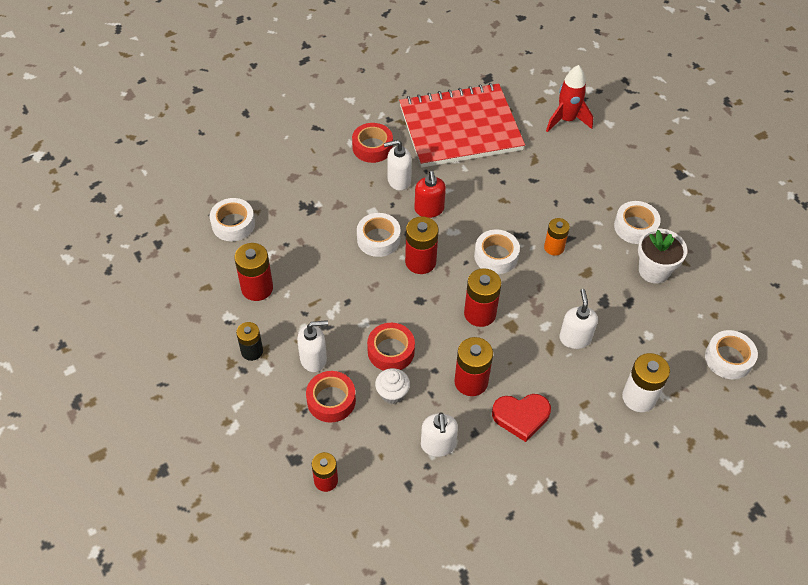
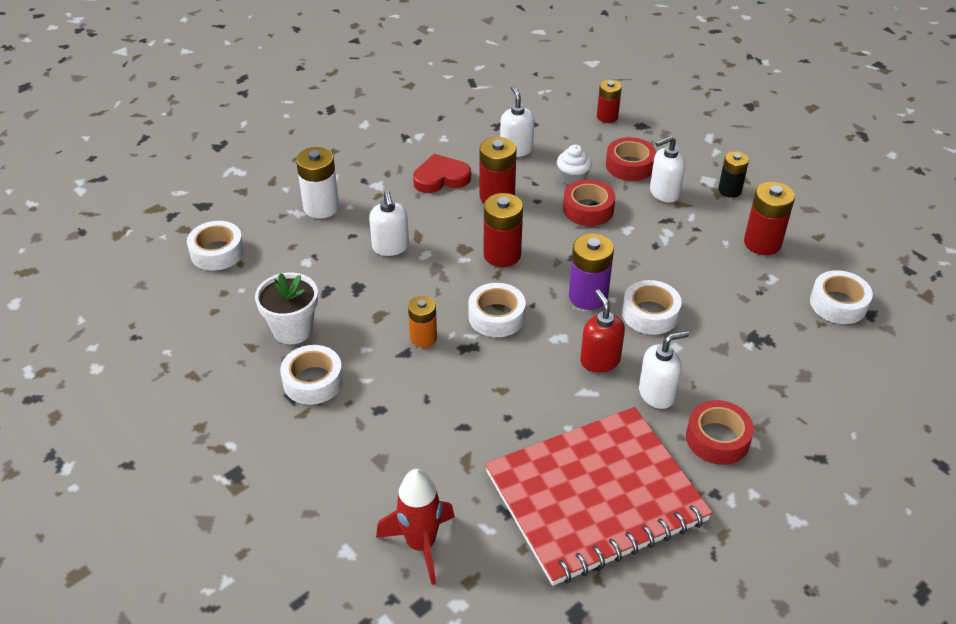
camera: 170 degrees right, 10 degrees down
red battery [405,217,439,274] -> purple battery [569,233,614,310]

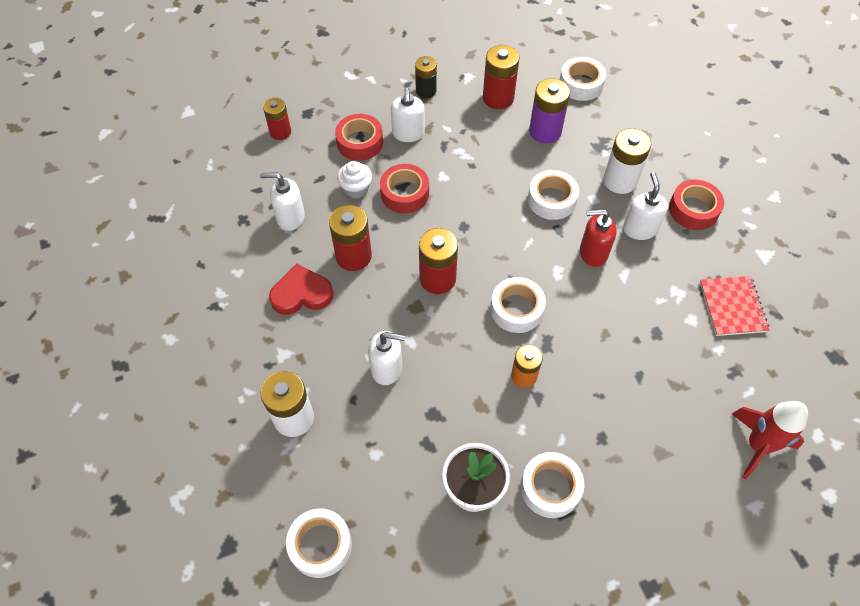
camera: 70 degrees left, 15 degrees up
red heart [413,154,471,193] -> red heart turned 75 degrees clockwise [269,264,333,315]
red notebook [485,407,713,586] -> red notebook [700,276,769,336], size x0.45
purple battery [569,233,614,310] -> purple battery moved to [529,78,570,143]
none -> white battery [603,128,651,194]

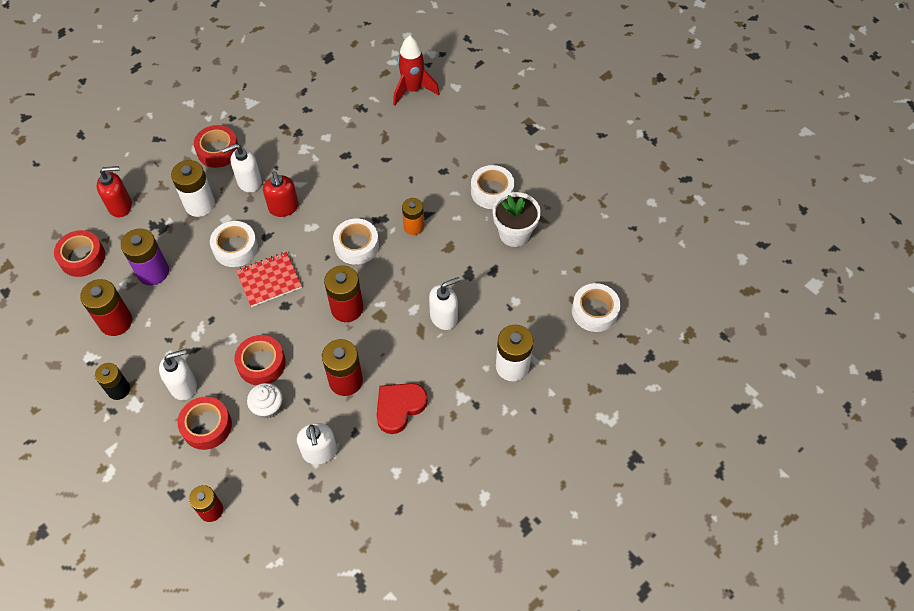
camera: 110 degrees left, 0 degrees up
red heart [269,264,333,315] -> red heart turned 75 degrees clockwise [376,383,428,434]
white soap dispenser [368,331,405,385] -> white soap dispenser turned 75 degrees clockwise [429,277,460,330]
white tape [560,57,606,101] -> red tape [54,230,105,277]
red notebook [700,276,769,336] -> red notebook moved to [236,252,302,307]
none -> red soap dispenser [97,166,132,218]

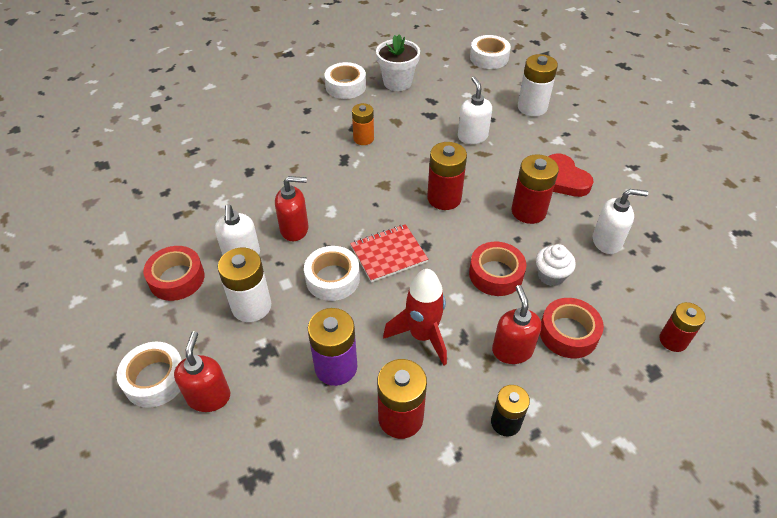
camera: 75 degrees left, 10 degrees down
red tape [54,230,105,277] -> none
white soap dispenser [159,349,197,400] -> red soap dispenser [492,285,542,364]
red notebook [236,252,302,307] -> red notebook turned 75 degrees clockwise [350,224,428,282]
white tape [333,219,379,265] -> white tape moved to [117,342,182,408]
red rocket [393,35,440,106] -> red rocket moved to [383,269,447,366]

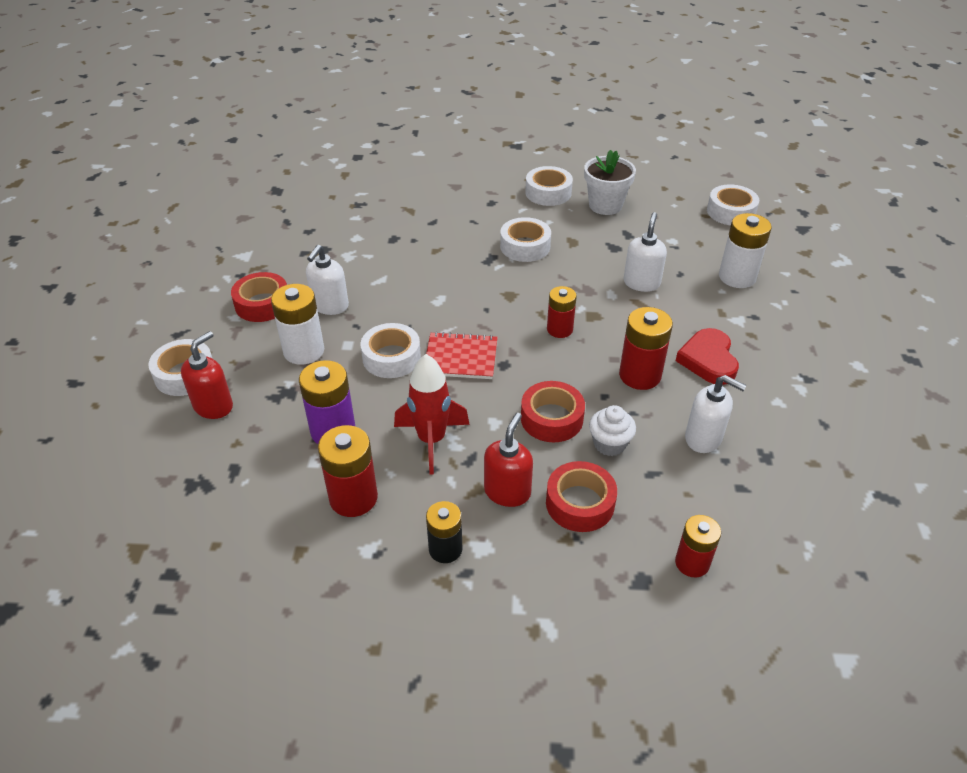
camera: 30 degrees right, 5 degrees down
red soap dispenser [275,176,309,241] -> none
orange battery [352,103,374,145] -> white tape [500,217,551,262]
red battery [427,142,467,210] -> red battery [547,286,577,338], size x0.66

